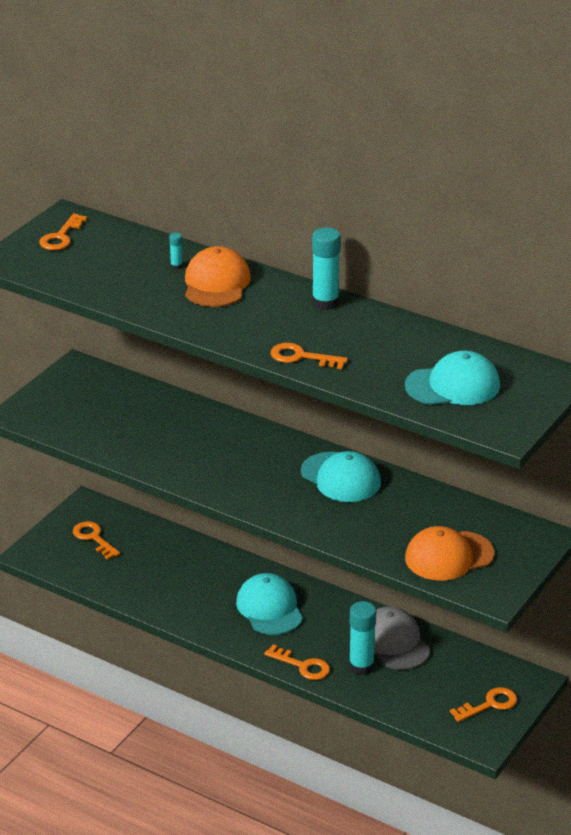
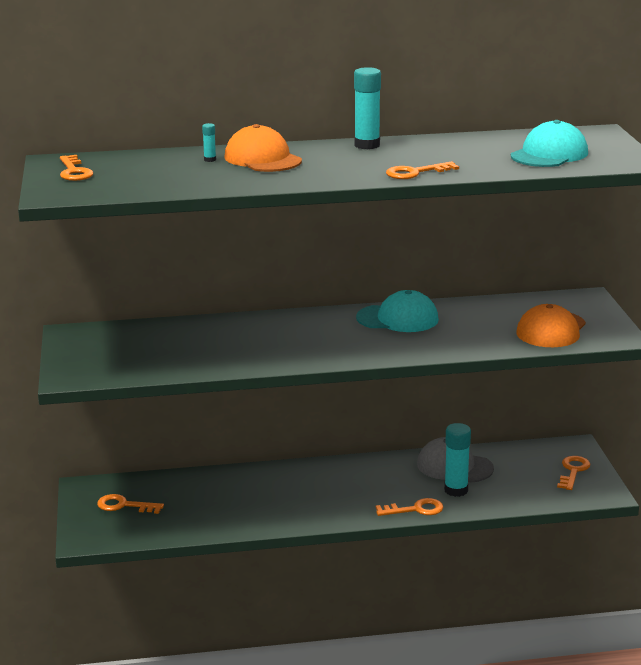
camera: 40 degrees left, 10 degrees down
turquoise cap [236,573,303,635] -> none

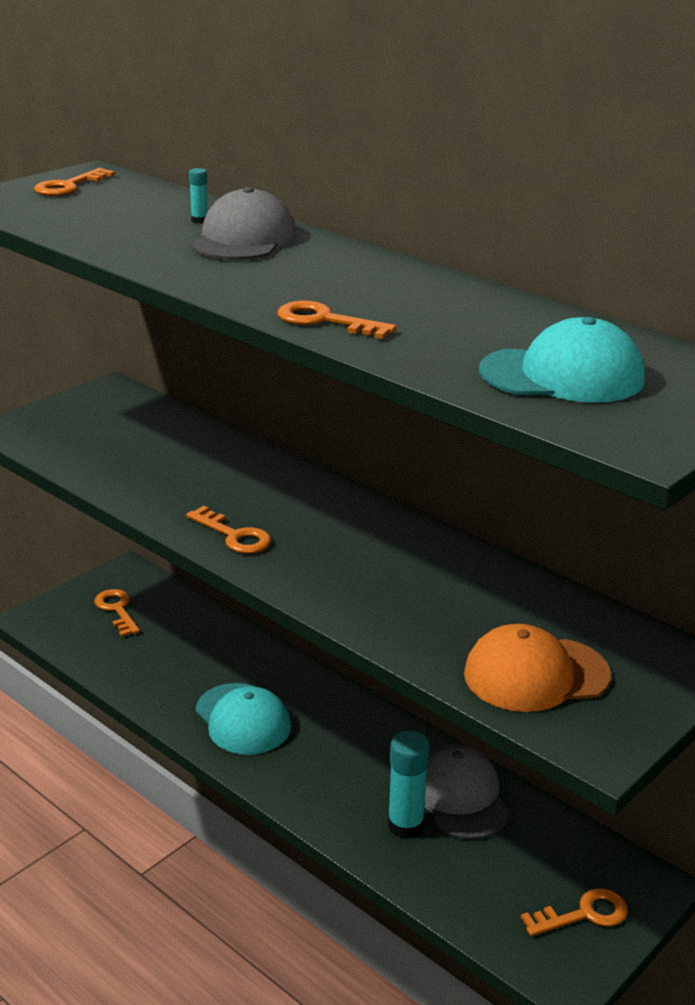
camera: 50 degrees right, 5 degrees up
orange cap [224,124,302,172] -> grey cap [191,187,297,260]
turquoise glue stick [354,67,381,149] -> none
turquoise cap [356,290,439,332] -> turquoise cap moved to [195,683,291,755]
orange key [376,498,443,516] -> orange key moved to [186,506,271,554]

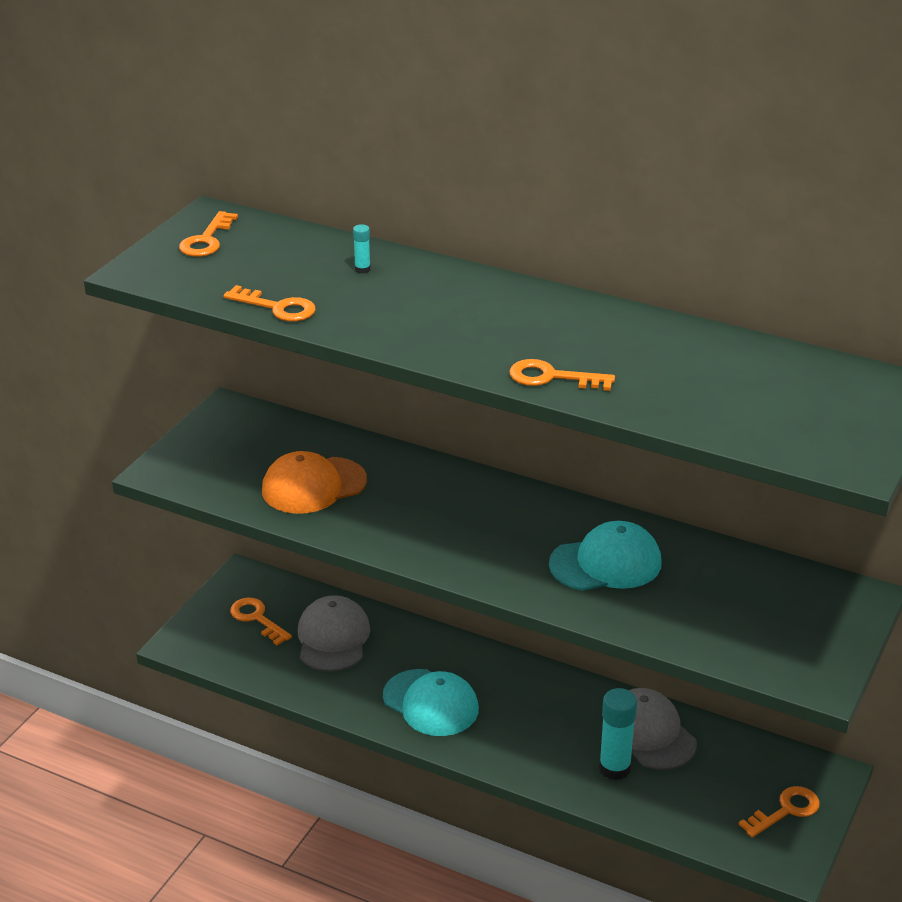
camera: 15 degrees left, 5 degrees up
orange key [186,506,271,554] -> orange key moved to [224,285,316,321]
grey cap [191,187,297,260] -> grey cap moved to [298,595,370,672]
orange cap [464,624,611,712] -> orange cap moved to [262,451,367,514]
turquoise cap [479,317,645,403] -> turquoise cap moved to [549,521,662,591]

